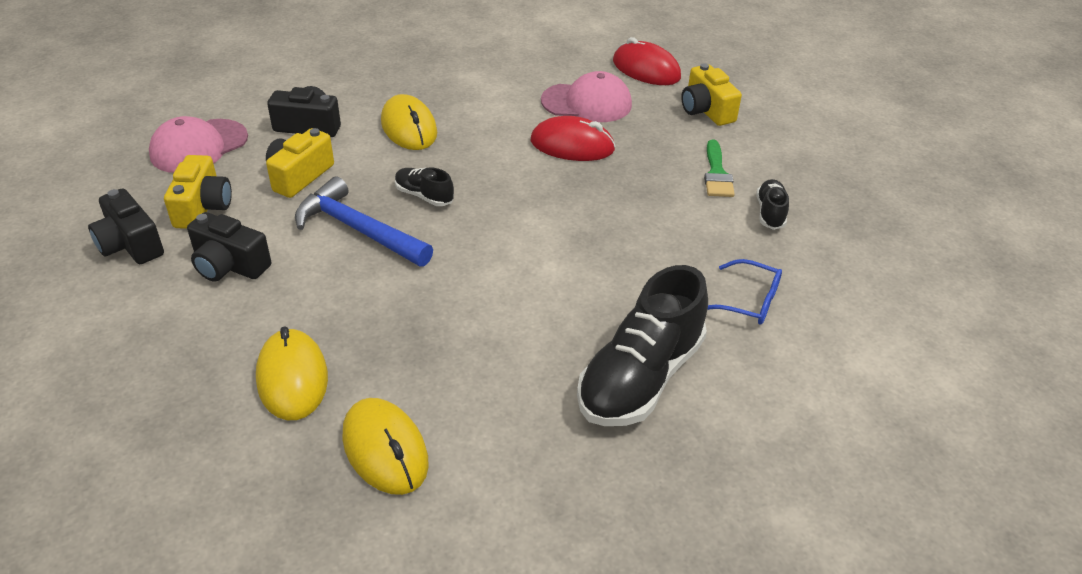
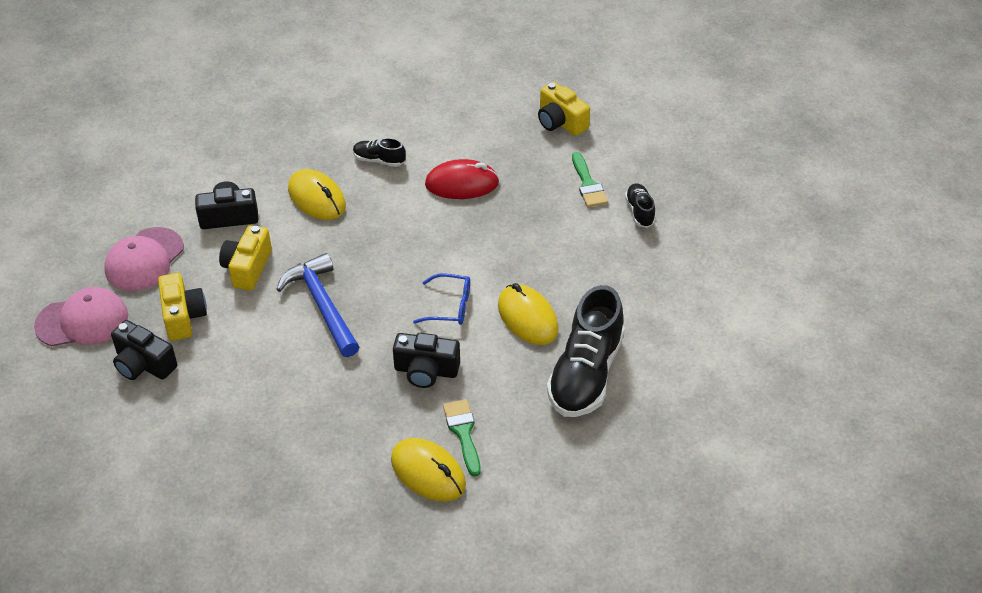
camera: 15 degrees left, 5 degrees up
black camera [187,212,271,281] -> black camera moved to [393,333,460,388]
yellow mouse [256,326,328,420] -> yellow mouse moved to [498,283,558,345]
blue hammer [295,176,433,267] -> blue hammer turned 45 degrees clockwise [276,253,360,357]
black shoe [395,167,454,206] -> black shoe moved to [353,138,406,167]
pink cap [541,71,632,122] -> pink cap moved to [34,287,128,346]
red mouse [613,37,681,85] -> none
blue glasses [707,259,782,325] -> blue glasses moved to [413,274,470,325]
none -> green brush [443,399,481,477]

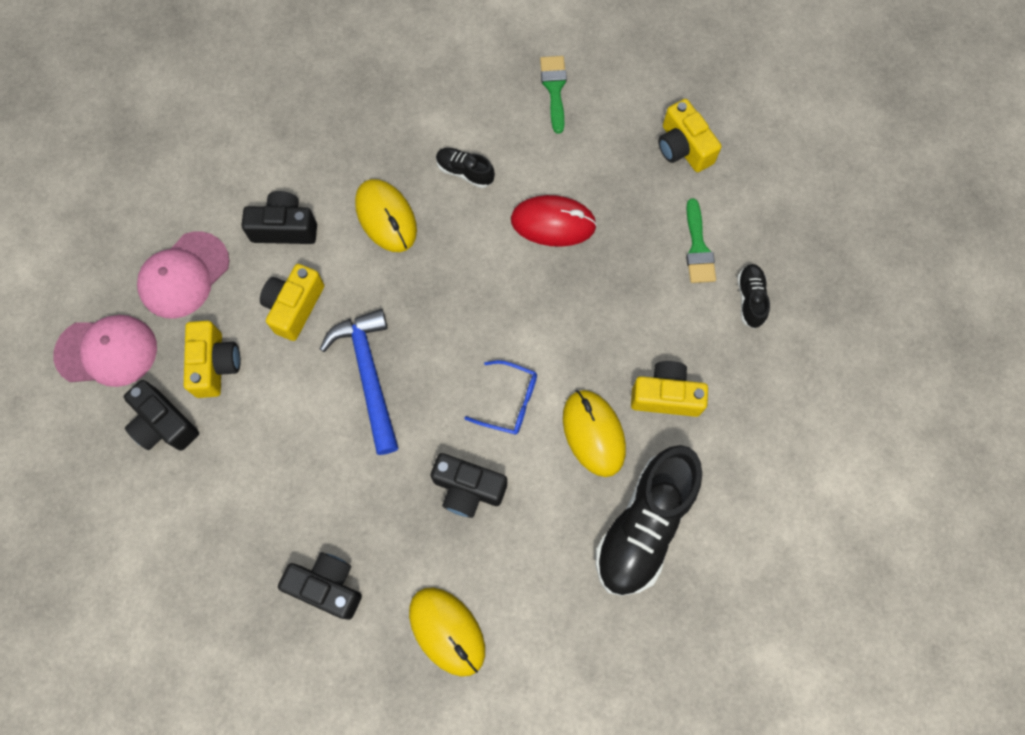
camera: 10 degrees right, 25 degrees up
green brush [443,399,481,477] -> green brush moved to [540,56,567,134]
none -> black camera [278,552,362,620]
none -> yellow camera [631,361,708,417]

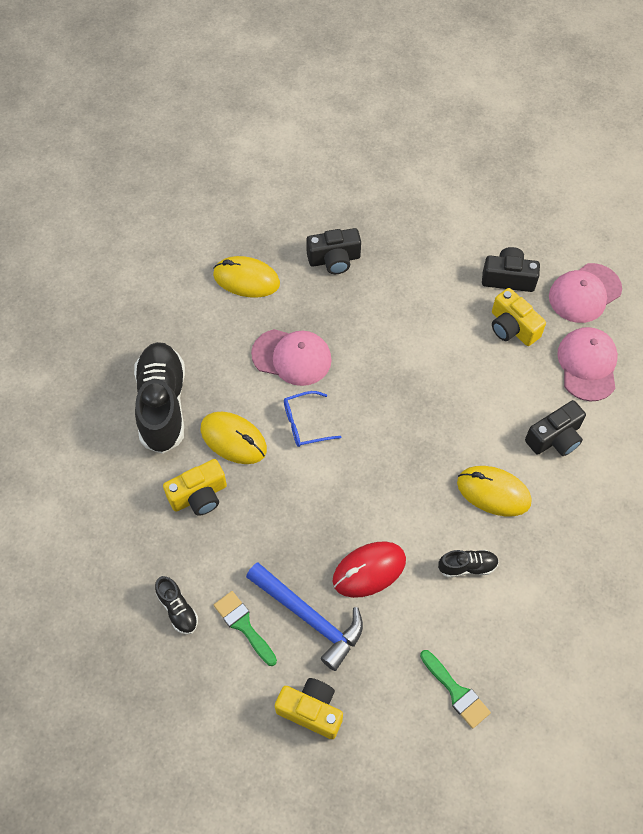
camera: 145 degrees right, 10 degrees down
yellow camera [260,264,324,341] -> none
blue hammer [320,309,399,455] -> blue hammer moved to [246,562,363,671]
black camera [431,453,507,518] -> pink cap [251,329,332,386]

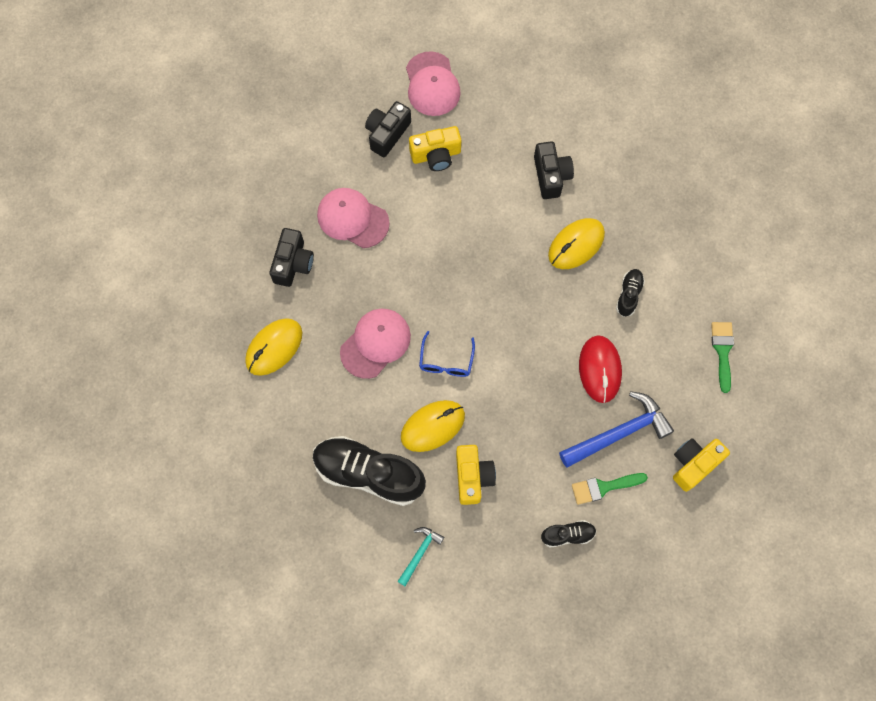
camera: 65 degrees left, 10 degrees up
green brush [420,650,491,729] -> green brush turned 75 degrees counterclockwise [711,322,734,393]
pink cap [557,327,618,401] -> pink cap moved to [317,188,389,248]
none -> turquoise hammer [397,527,444,586]

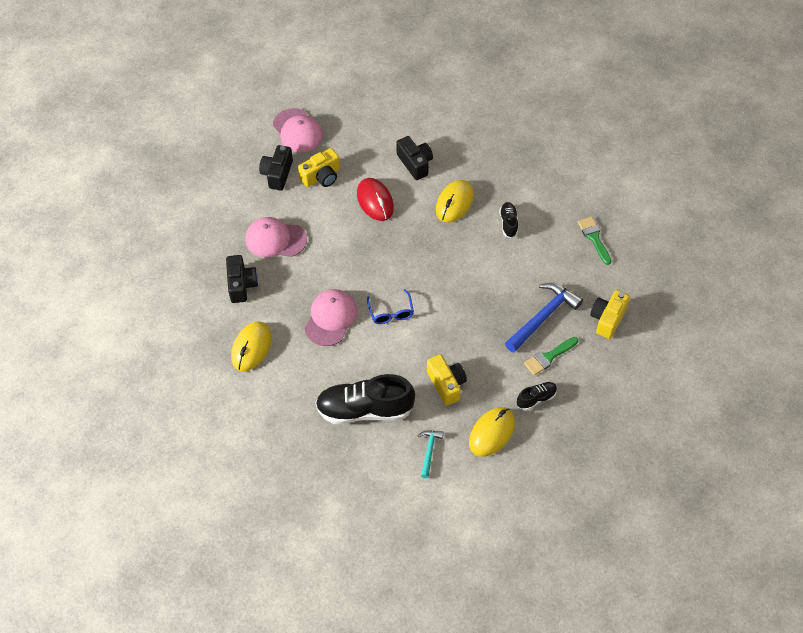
camera: 20 degrees left, 15 degrees down
yellow mouse [401,400,465,452] -> yellow mouse moved to [469,407,515,457]
red mouse [579,335,622,403] -> red mouse moved to [357,178,394,221]

